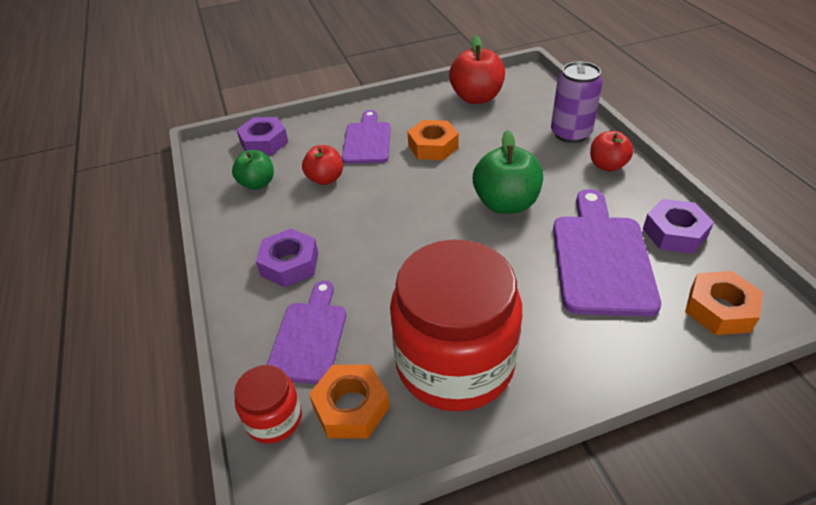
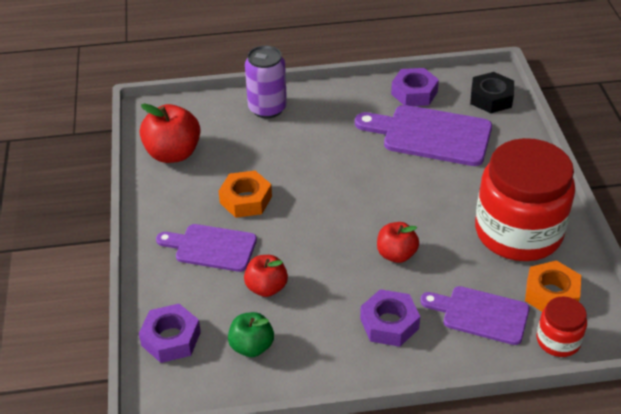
camera: 80 degrees left, 0 degrees up
green apple [473,130,543,214] -> none
red apple [590,131,633,172] -> red apple moved to [377,222,419,263]
orange nut [685,271,763,335] -> black nut [470,72,514,113]

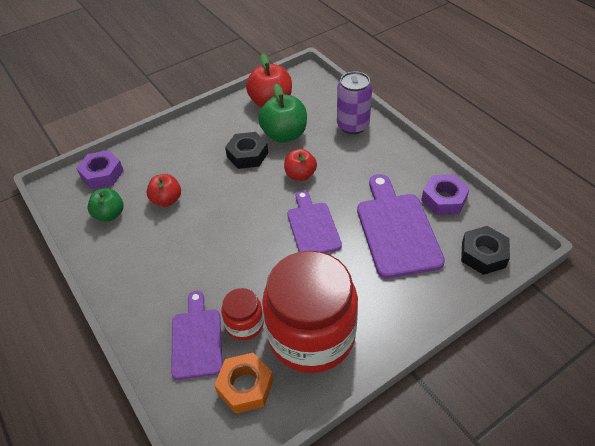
camera: 65 degrees right, 5 degrees up
purple cutting board [156,224,257,272] -> purple cutting board moved to [287,190,342,253]
orange nut [219,171,272,218] -> black nut [225,132,268,169]
purple nut [360,289,420,347] -> none
red apple [377,222,419,263] -> red apple moved to [284,149,317,181]
red jar [536,297,587,357] -> red jar moved to [221,288,264,340]
none -> green apple [258,84,307,143]

